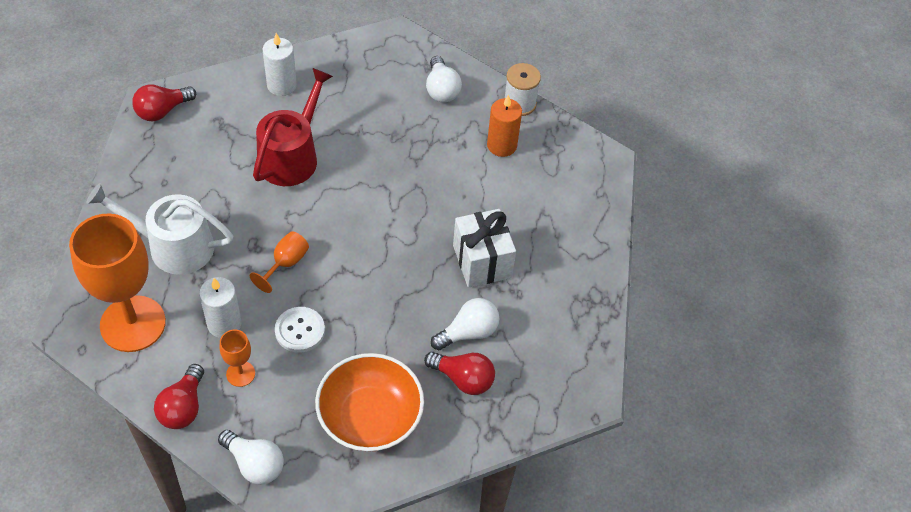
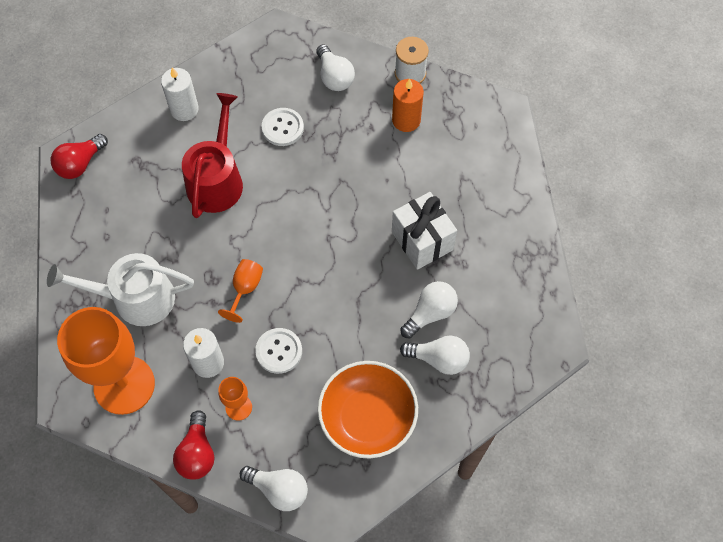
camera: 10 degrees left, 10 degrees up
red light bulb [424,352,495,395] -> white light bulb [400,336,470,375]
none -> white button [262,108,304,146]

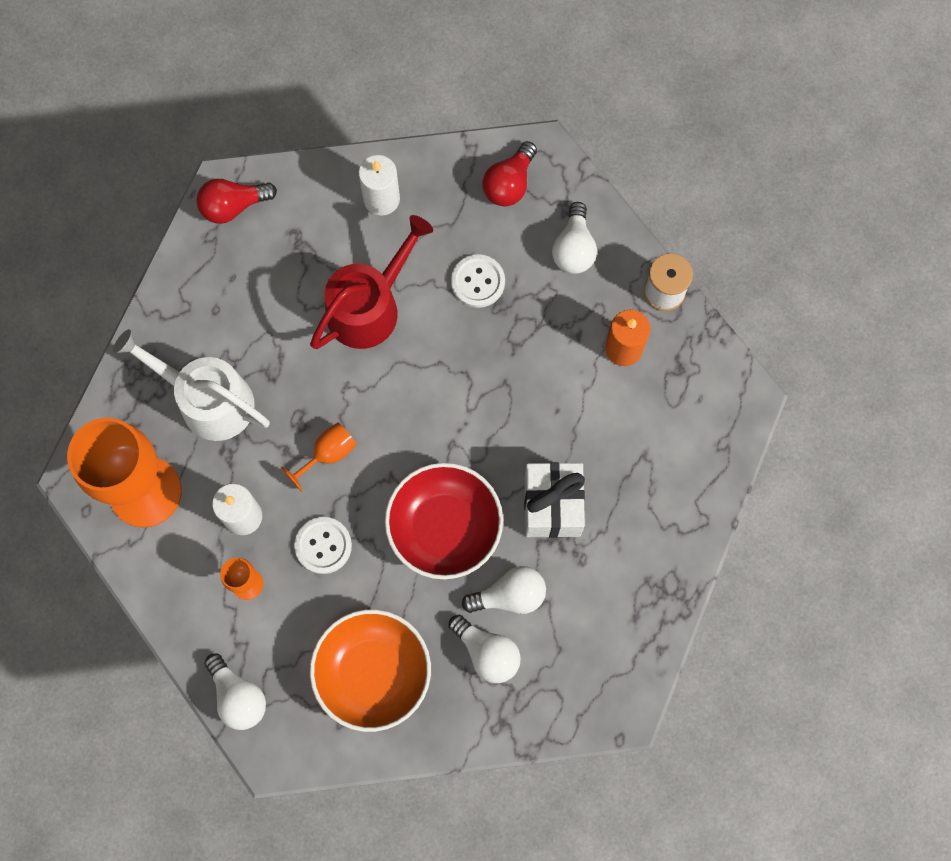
camera: 30 degrees right, 10 degrees up
red light bulb [173,410,214,480] -> red light bulb moved to [483,141,537,206]
none -> red bowl [385,463,503,579]

